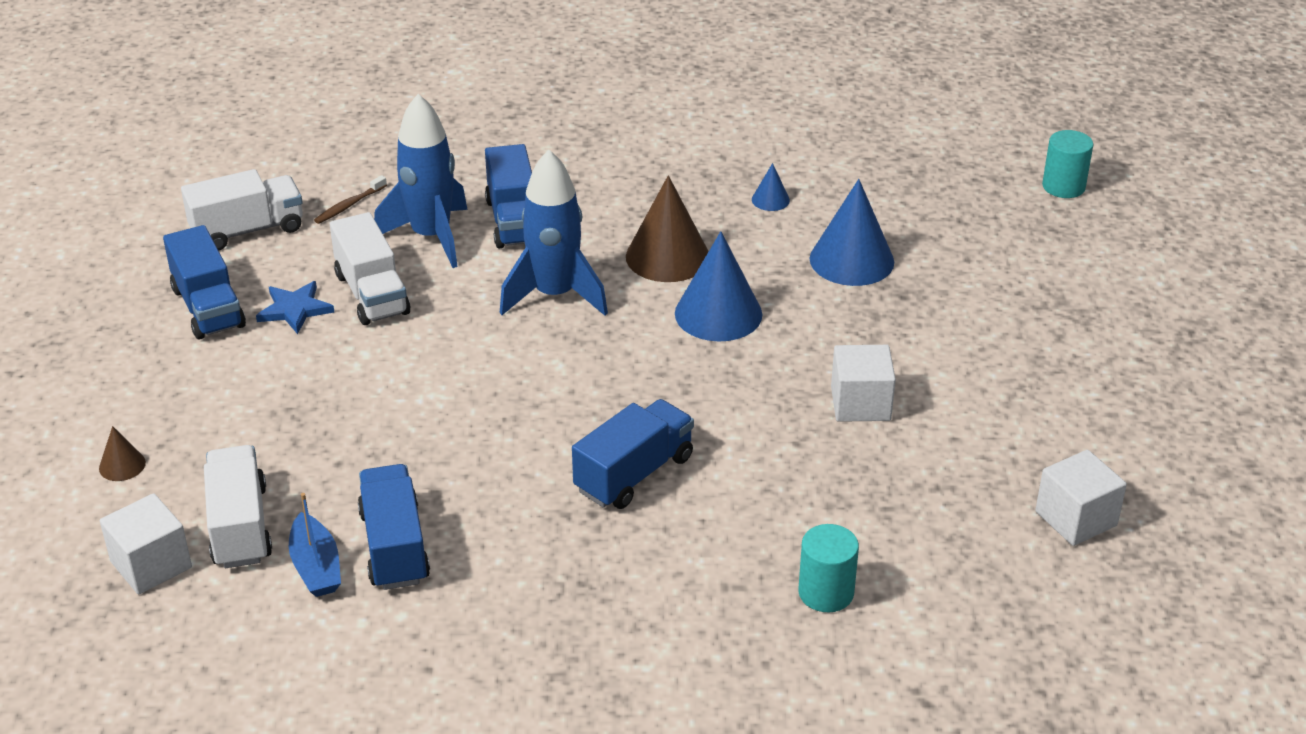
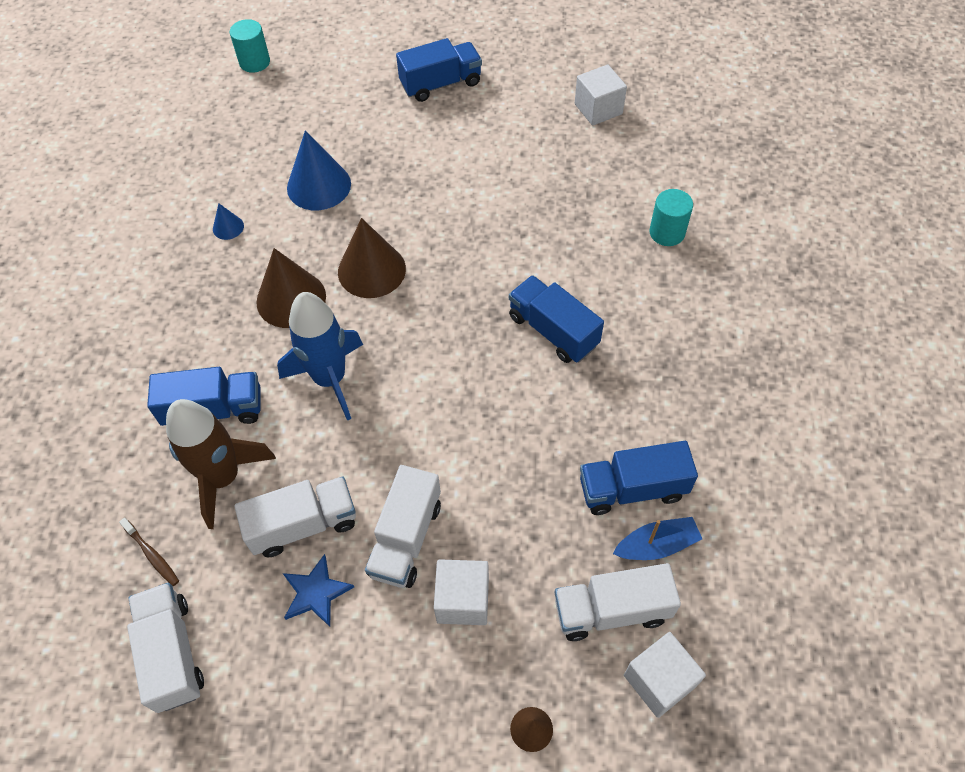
camera: 85 degrees left, 20 degrees up
blue truck [163,225,246,340] -> blue truck moved to [396,38,482,102]
blue rocket [374,94,467,268] -> brown rocket [166,399,276,529]
blue cone [675,231,762,342] -> brown cone [338,218,406,298]
white cube [831,345,896,422] -> white cube moved to [434,559,489,625]
none -> white truck [365,465,441,588]

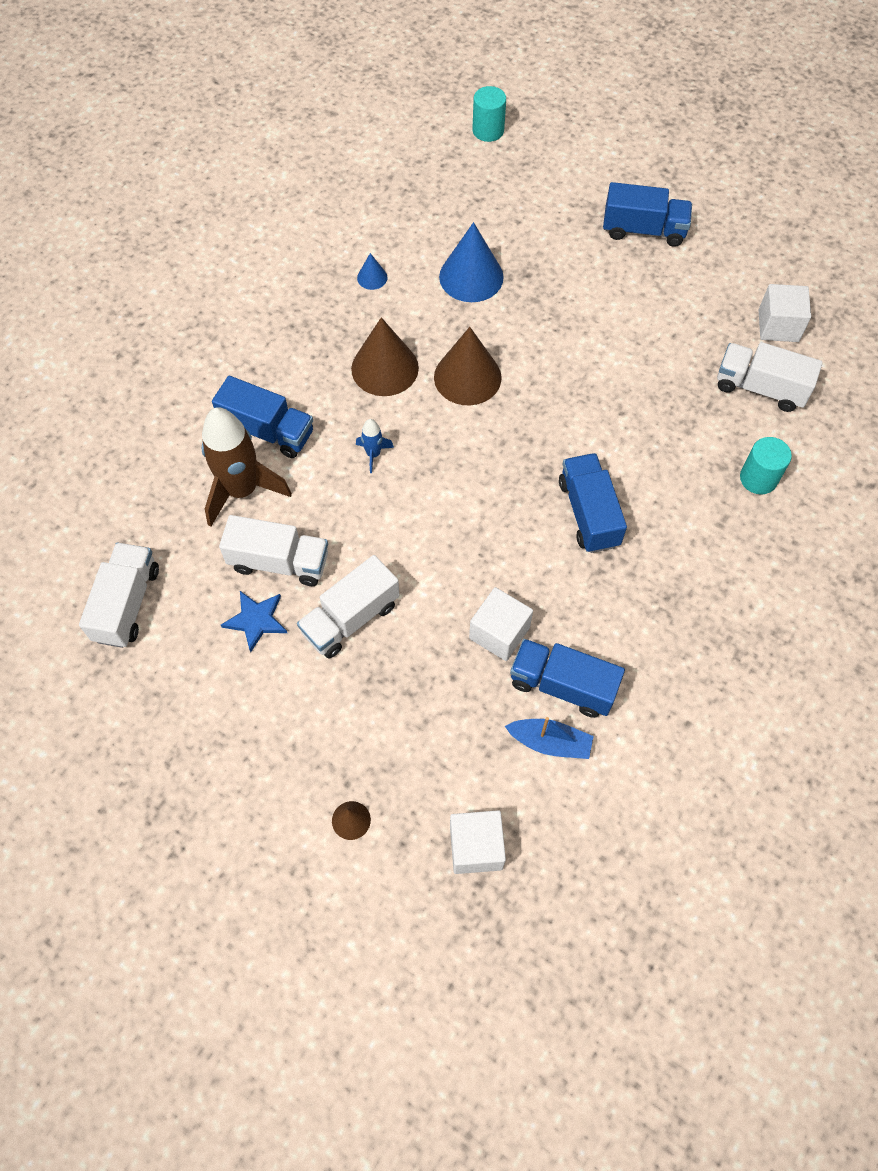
camera: 30 degrees right, 5 degrees up
brown toothbrush [119,518,179,586] -> none
blue rocket [277,292,363,421] -> blue rocket [356,419,394,473], size x0.44
white cube [434,559,489,625] -> white cube moved to [469,587,533,661]
white truck [555,563,681,641] -> white truck moved to [717,342,823,412]

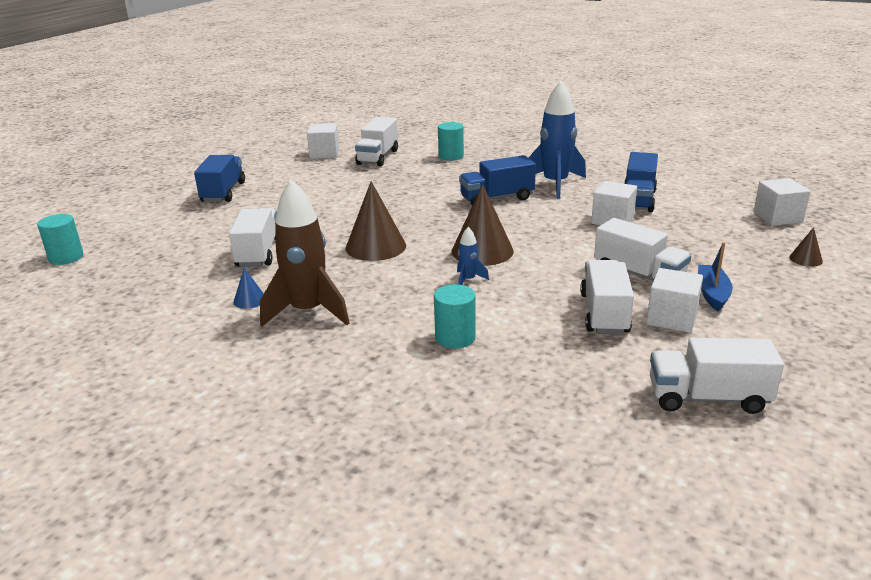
camera: 95 degrees left, 35 degrees down
brown rocket [202,407,292,527] -> brown rocket moved to [260,179,349,327]
blue truck [212,376,313,458] -> turquoise cylinder [434,284,476,349]
blue star [221,591,287,652] -> white cube [646,268,703,333]
brown cone [351,317,419,396] -> brown cone moved to [452,184,514,266]
blue cone [439,222,504,302] -> white truck [229,208,277,267]
blue boat [505,717,594,759] -> blue boat moved to [698,242,733,312]
none -> blue rocket [528,81,586,199]

